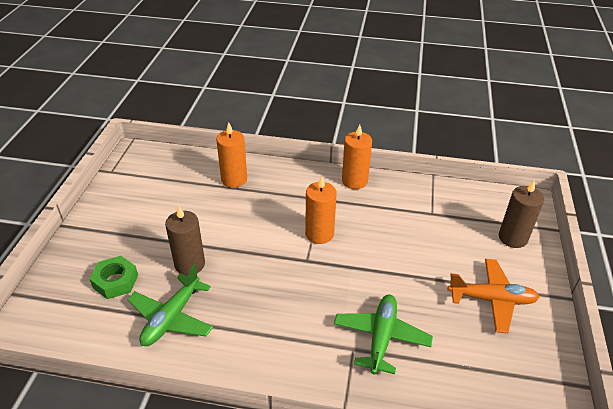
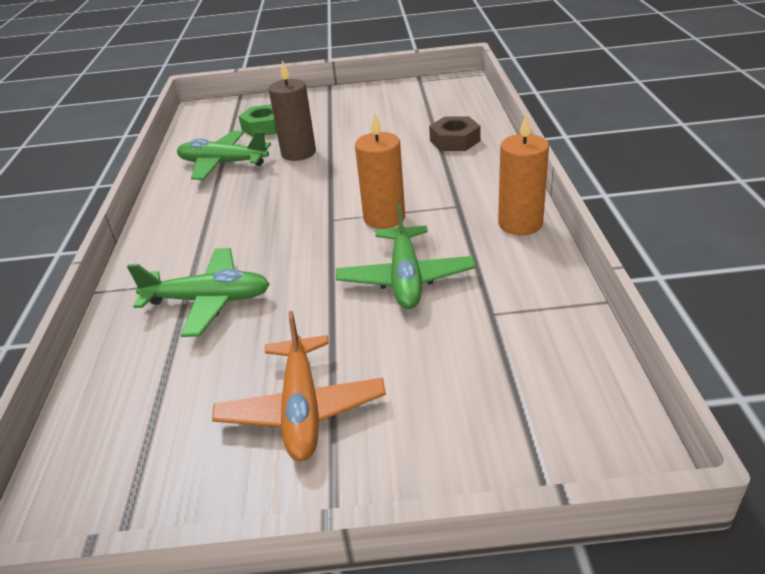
camera: 80 degrees right, 5 degrees down
orange candle [216,122,247,188] -> brown nut [429,117,481,151]
brown candle [499,179,544,248] -> none
none -> green plane [336,202,476,309]

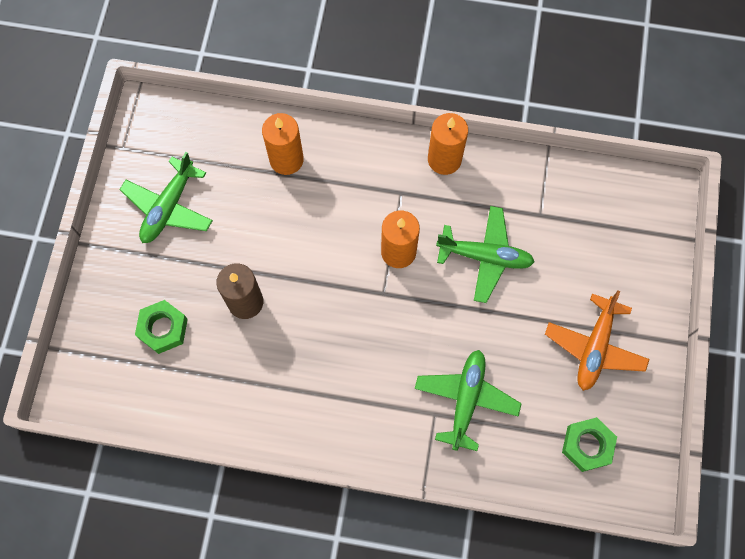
camera: 80 degrees left, 35 degrees up
green plane [177,131,271,180] -> green plane moved to [119,152,213,243]
orange plane [212,311,386,461] -> orange plane turned 105 degrees clockwise [545,291,649,391]
brown nut [429,117,481,151] -> orange candle [262,113,304,175]
none -> green nut [562,417,617,472]

